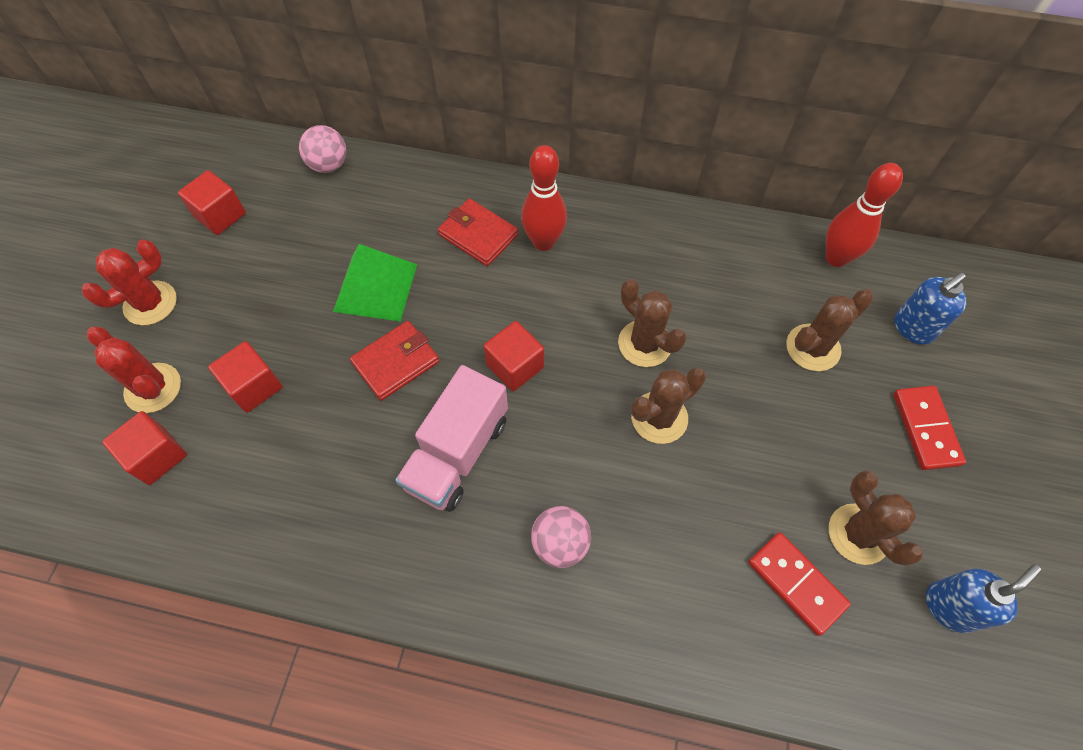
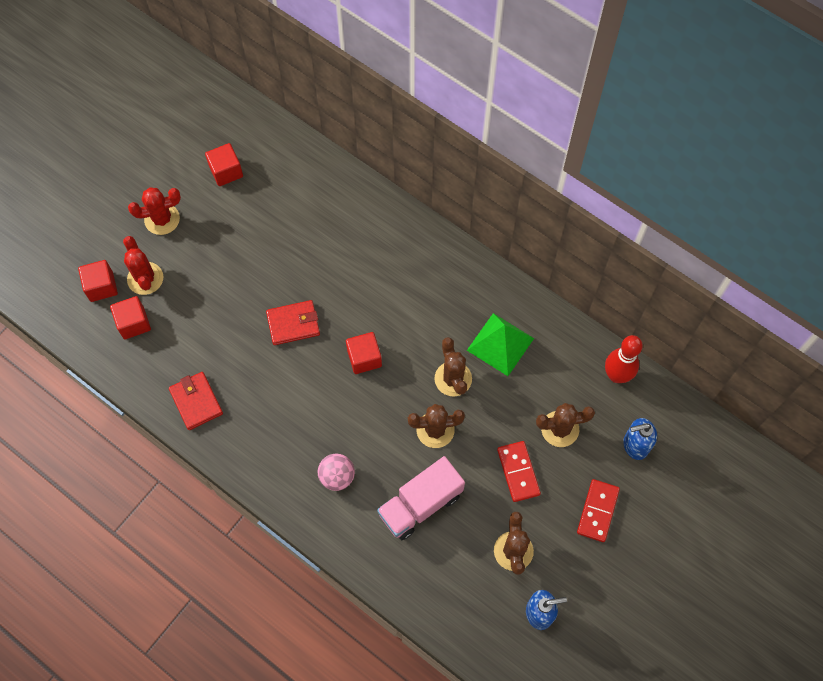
camera: 25 degrees right, 5 degrees up
red cube [208,341,283,413] -> red cube moved to [78,260,118,302]
pink ball [299,125,346,173] -> none
green pyramid [333,244,417,322] -> green pyramid moved to [467,313,534,376]
pink truck [395,365,508,512] -> pink truck moved to [377,456,465,540]
red wallet [438,198,518,266] -> red wallet moved to [169,372,223,430]
red bowling pin [521,145,567,251] -> none
red domino [748,532,851,636] -> red domino moved to [497,441,541,502]

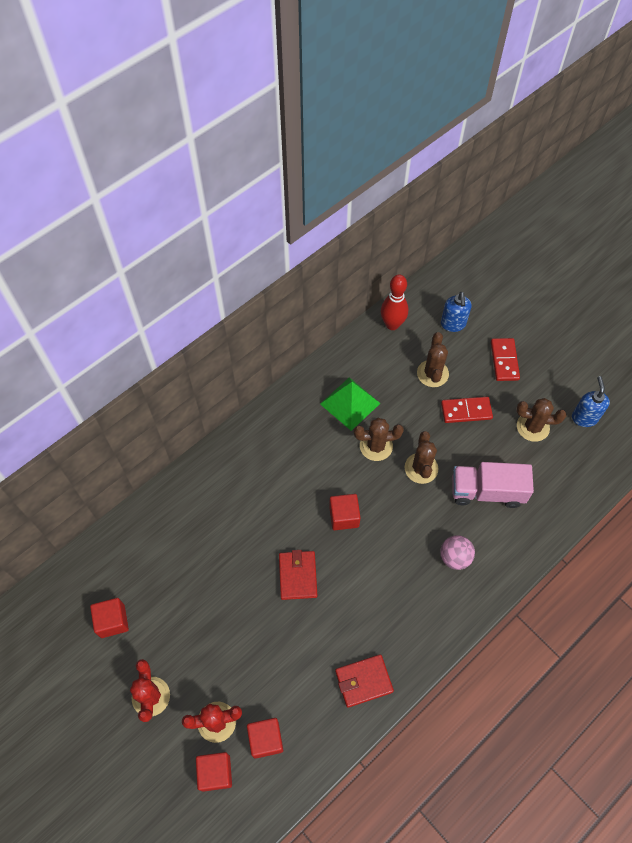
camera: 80 degrees left, 5 degrees down
pink truck [377,456,465,540] -> pink truck turned 120 degrees clockwise [452,462,534,508]
red domino [577,479,620,542] -> red domino turned 60 degrees clockwise [491,338,520,381]

